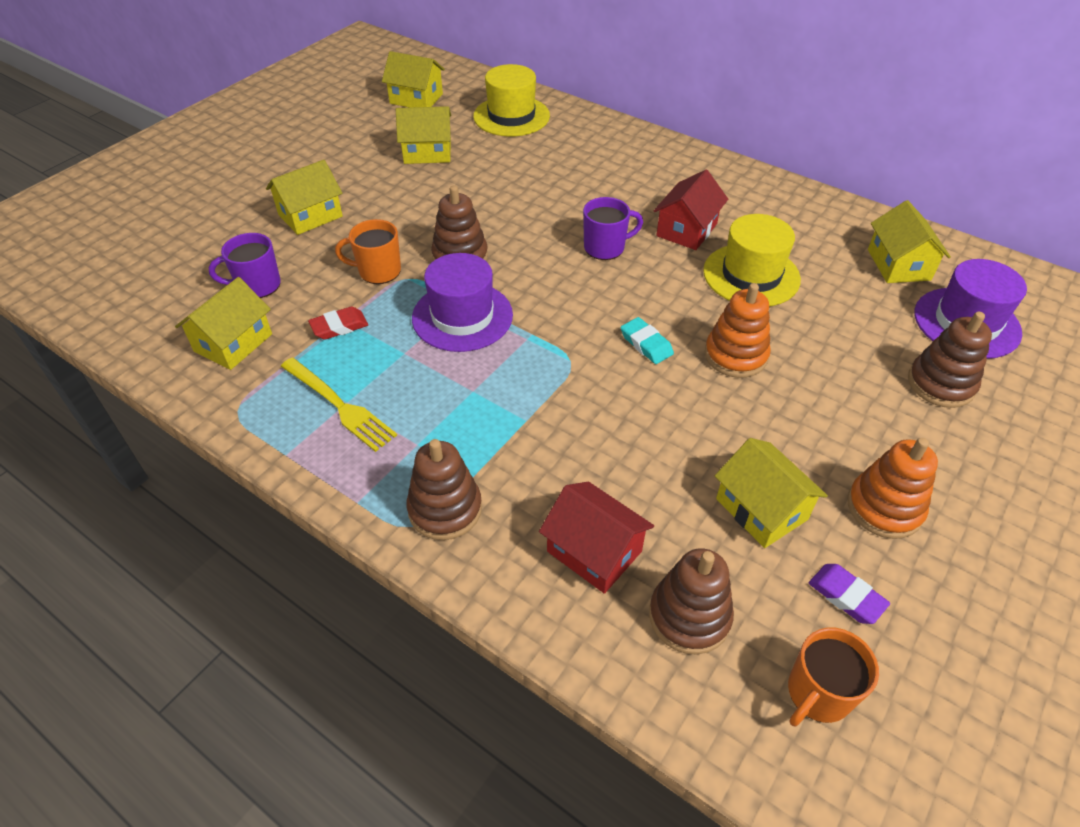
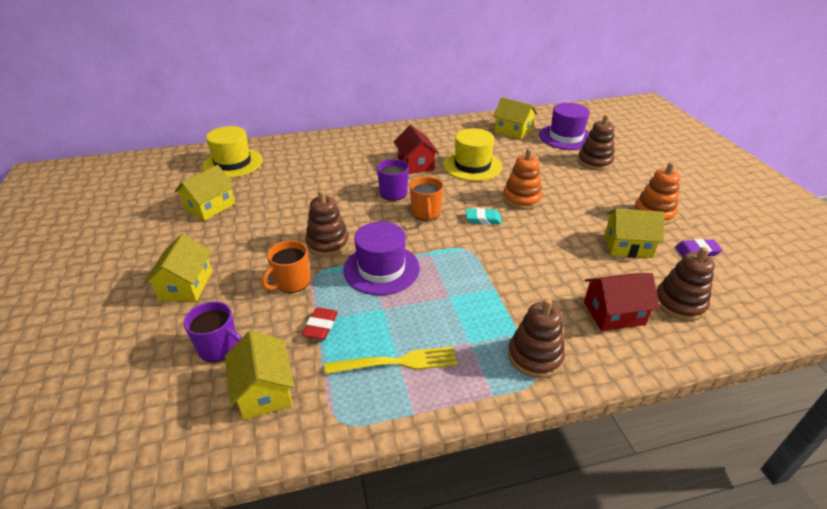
camera: 50 degrees left, 10 degrees down
purple mug [209,233,281,298] -> purple mug turned 90 degrees counterclockwise [184,301,242,362]
yellow house [382,51,445,108] -> none
orange mug [788,628,879,727] -> orange mug moved to [410,177,443,221]

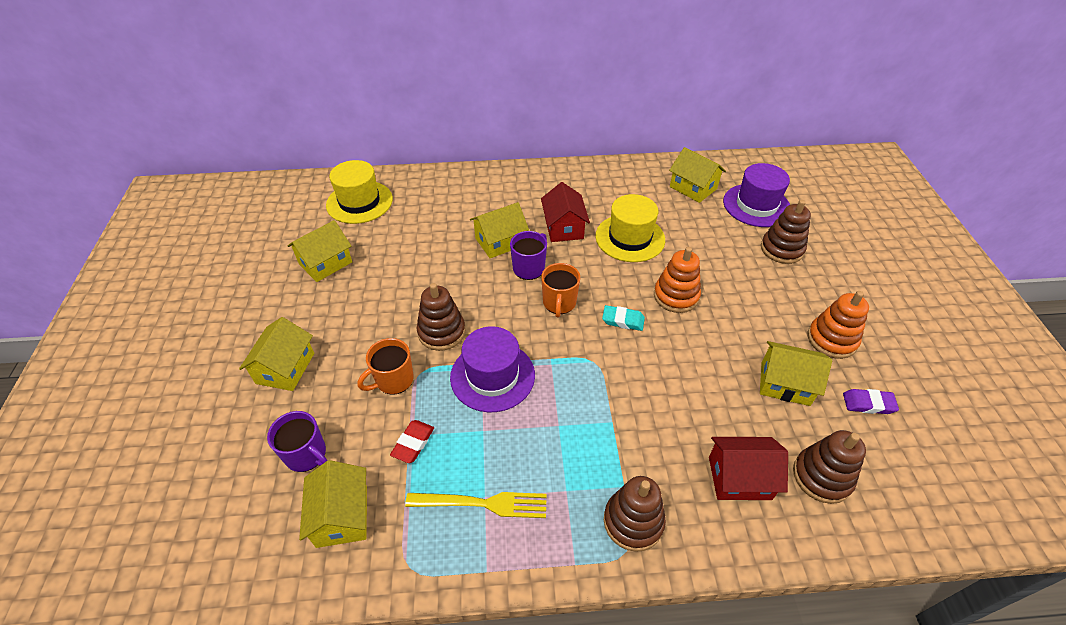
camera: 10 degrees right, 10 degrees up
none -> yellow house [470,202,529,258]

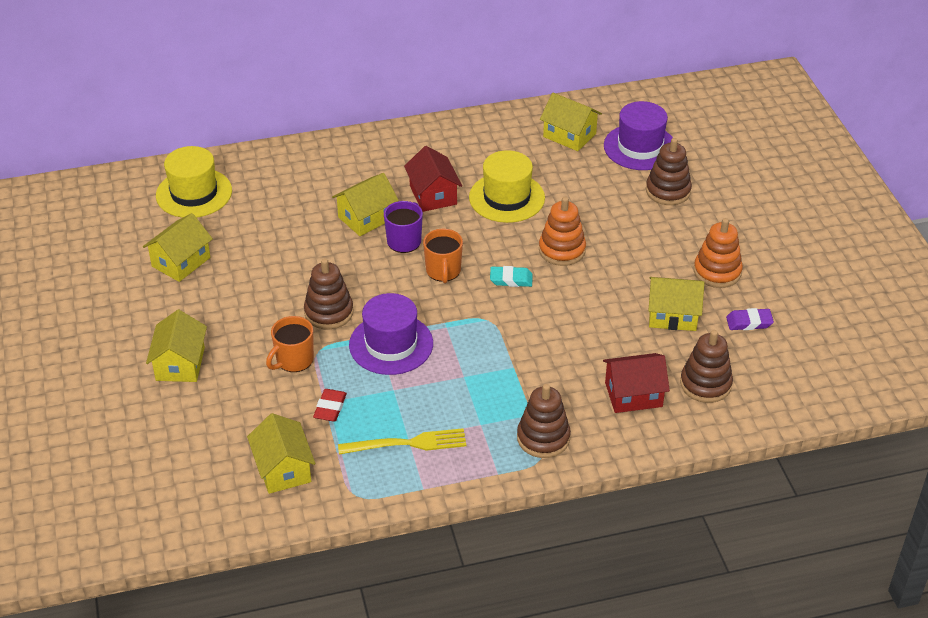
camera: 10 degrees left, 5 degrees down
purple mug [267,411,328,472] -> none

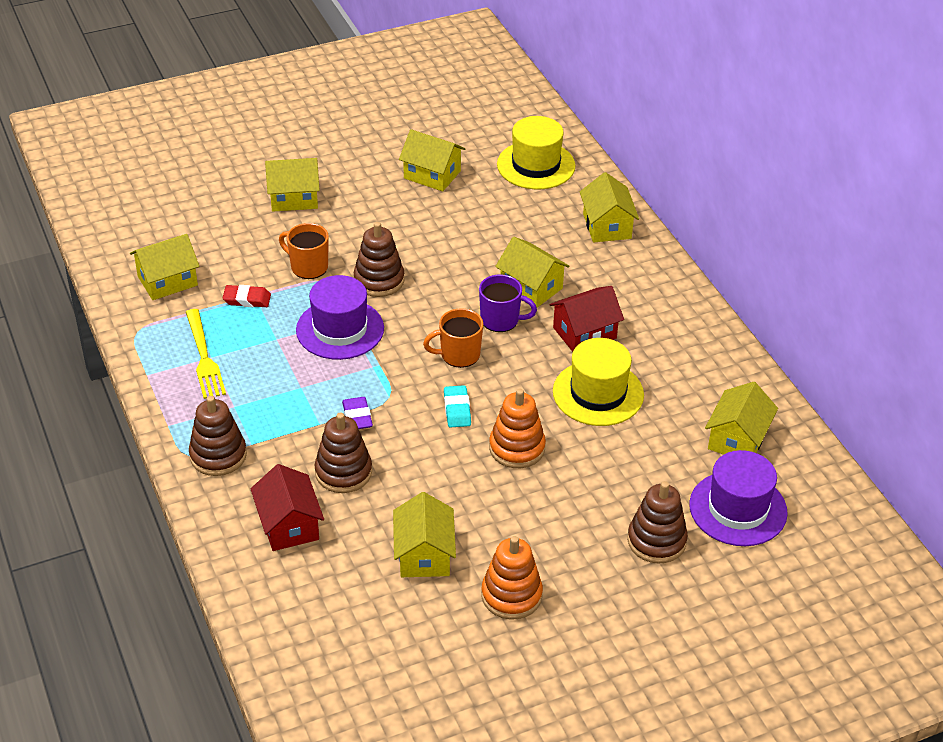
camera: 80 degrees right, 0 degrees up
brown stacking toy [680,330,733,403] -> brown stacking toy moved to [315,412,372,493]
purple eraser [726,308,774,330] -> purple eraser moved to [342,397,373,429]
none -> yellow house [580,172,639,242]

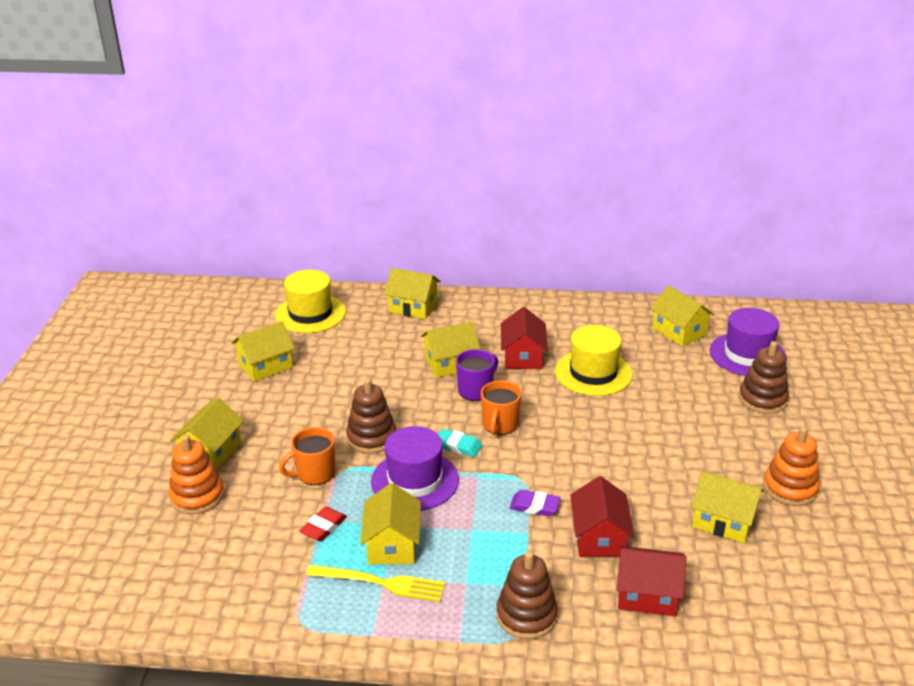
camera: 60 degrees left, 10 degrees down
yellow house [130,234,200,300] -> yellow house moved to [360,483,421,564]
brown stacking toy [315,412,372,493] -> red house [570,476,634,557]
turquoise eraser [444,385,471,428] -> turquoise eraser moved to [438,429,482,457]
orange stacking toy [489,389,546,468] -> orange stacking toy moved to [169,435,224,514]

